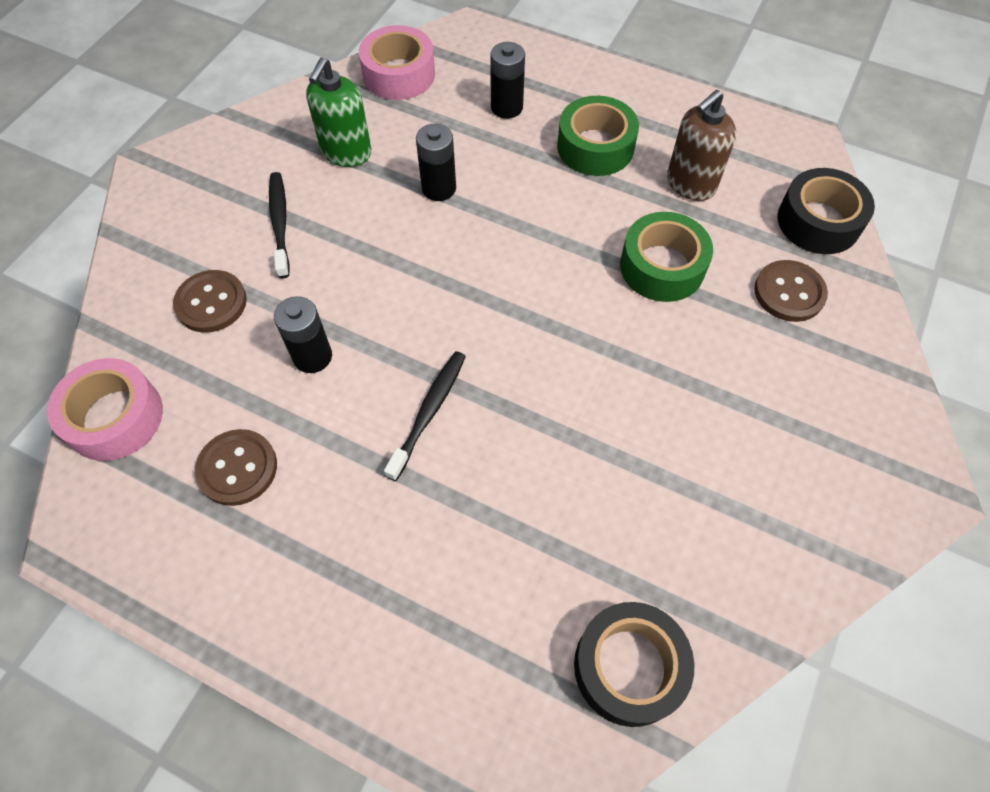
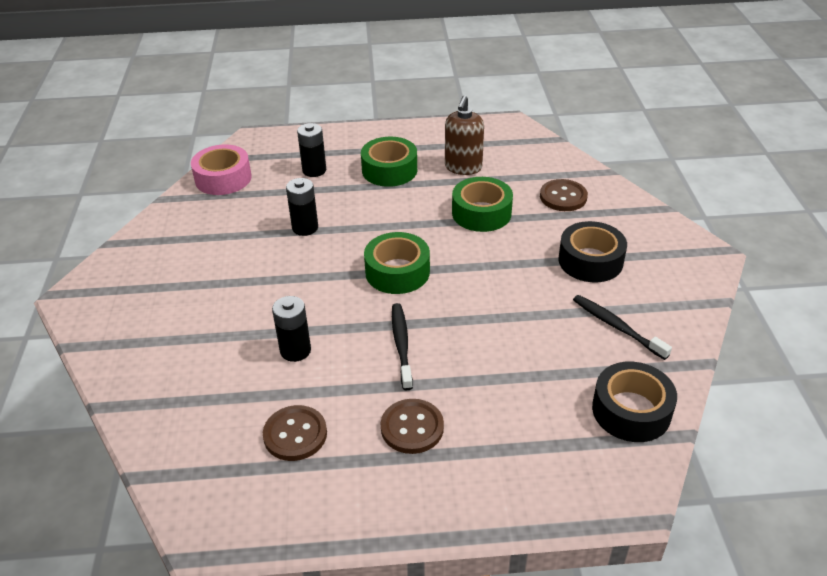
camera: 30 degrees left, 20 degrees down
pink tape [47,358,163,461] -> none
brown button [173,270,247,333] -> brown button moved to [381,399,444,454]
black toothbrush [269,172,290,278] -> black toothbrush moved to [573,295,672,360]
green soap dispenser [306,57,371,167] -> none
black tape [778,168,875,254] -> black tape moved to [558,221,627,282]
none -> green tape [364,232,430,294]

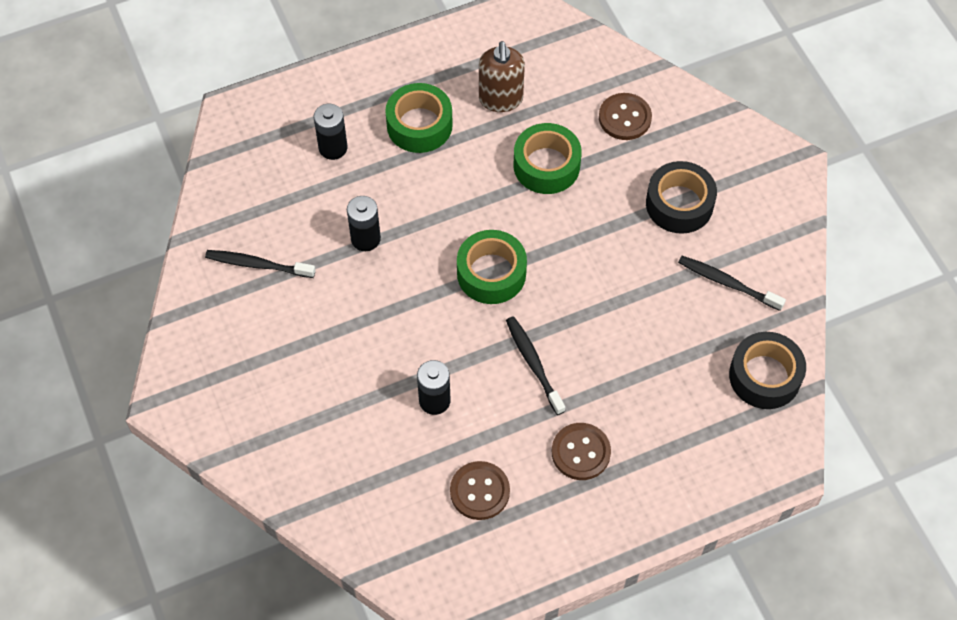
camera: 20 degrees left, 20 degrees up
pink tape [191,144,252,195] -> none
none -> black toothbrush [205,250,315,278]

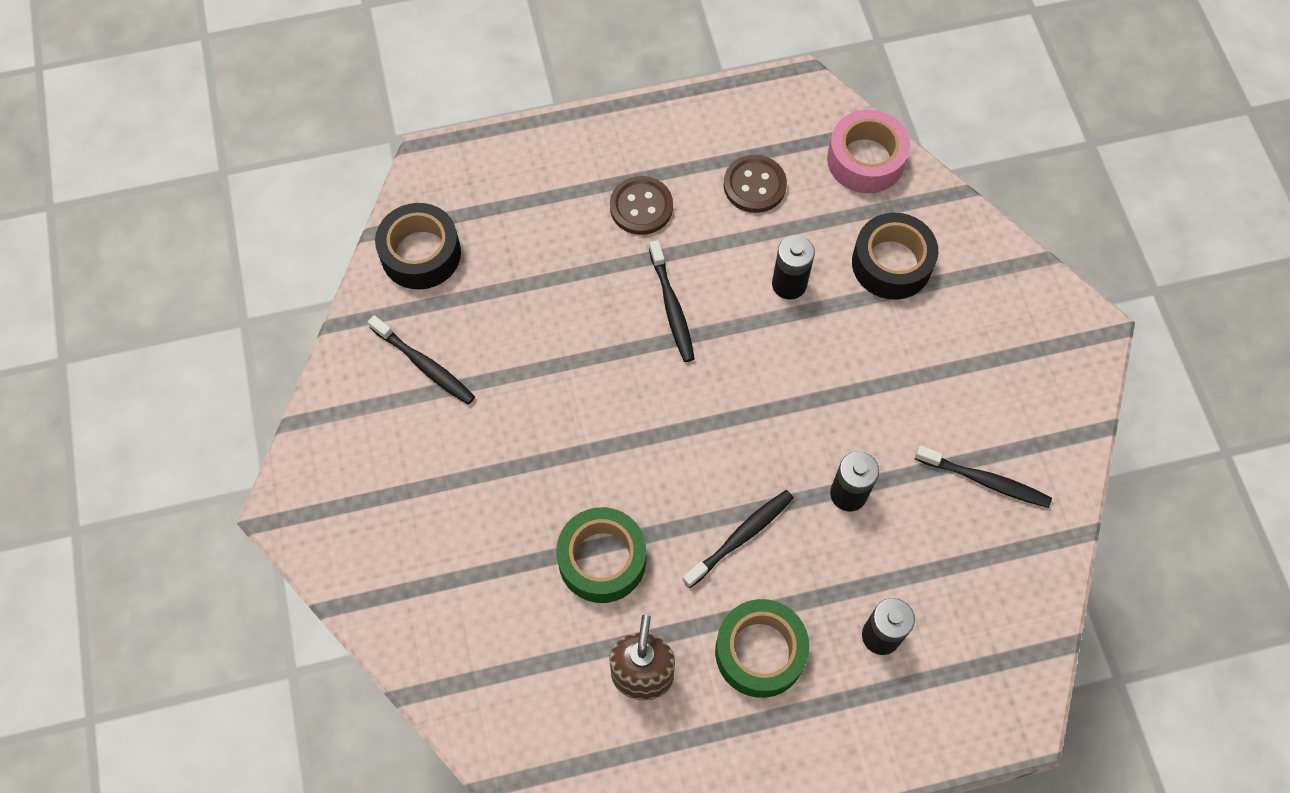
camera: 170 degrees left, 5 degrees up
green tape [457,230,527,304] -> none
brown button [599,93,652,140] -> none
black tape [646,161,717,234] -> black tape moved to [852,213,938,300]
none -> black toothbrush [682,490,794,588]
none -> pink tape [827,110,910,193]

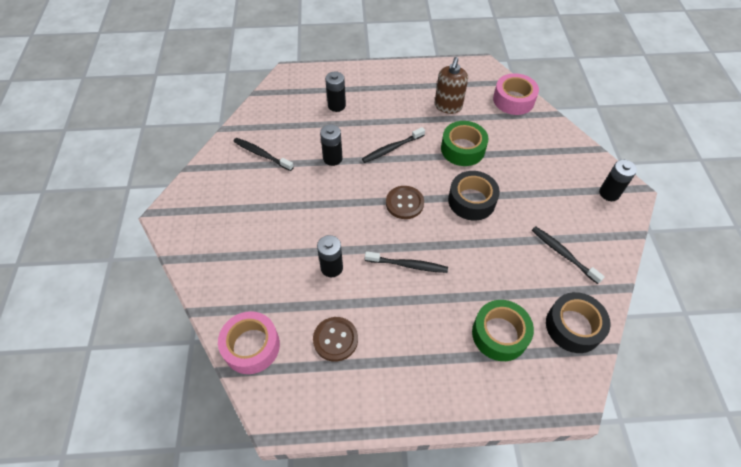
camera: 170 degrees left, 10 degrees down
brown button [610,176,673,235] -> brown button moved to [386,186,424,219]
black toothbrush [649,240,695,362] -> black toothbrush turned 105 degrees clockwise [365,251,448,273]
green tape [715,599,809,698] -> green tape moved to [472,300,534,361]
black tape [852,213,938,300] -> black tape moved to [448,171,500,221]
none -> pink tape [493,73,539,115]
none -> black battery [599,160,637,201]

